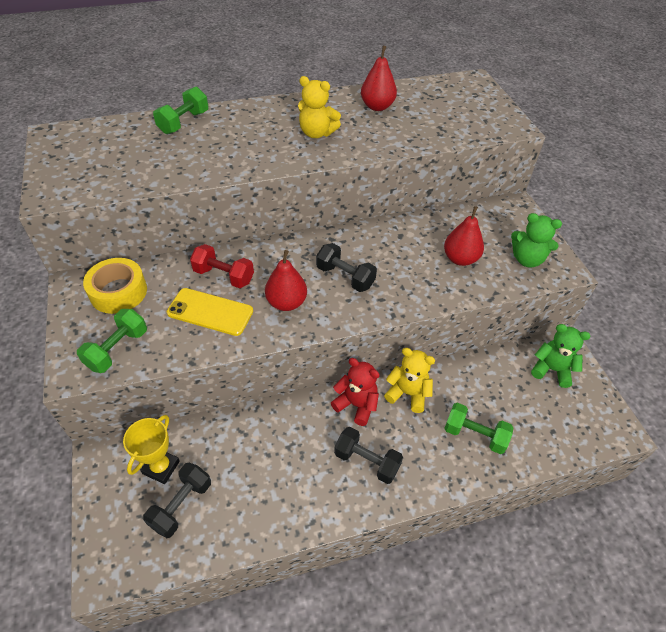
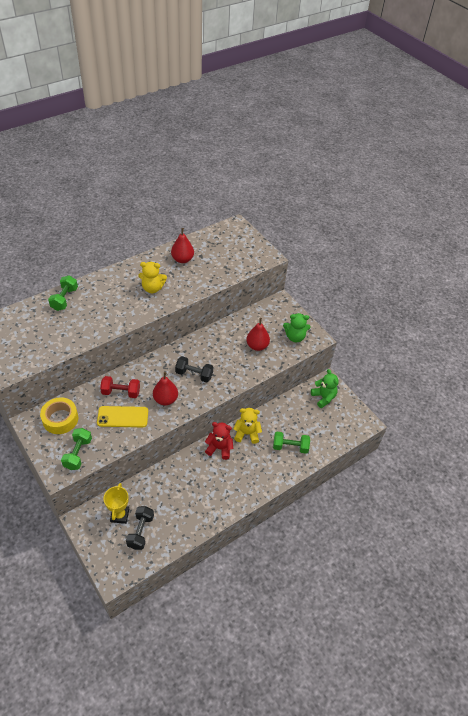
camera: 20 degrees left, 0 degrees up
black dumbbell [334,427,403,484] -> none
green teddy bear [531,324,590,388] -> green teddy bear turned 60 degrees clockwise [311,369,339,408]

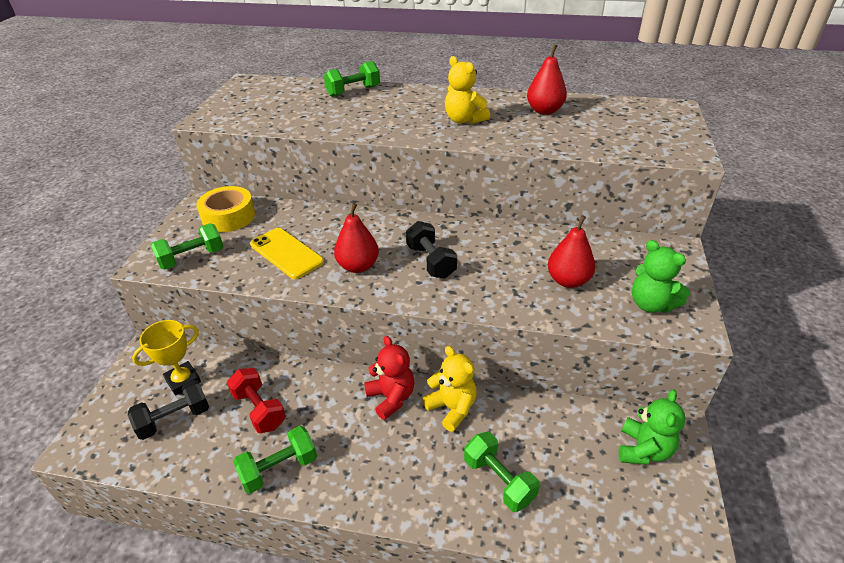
camera: 50 degrees right, 10 degrees down
red dumbbell [100,376,140,398] -> red dumbbell moved to [227,368,286,433]
none -> green dumbbell [233,426,317,494]

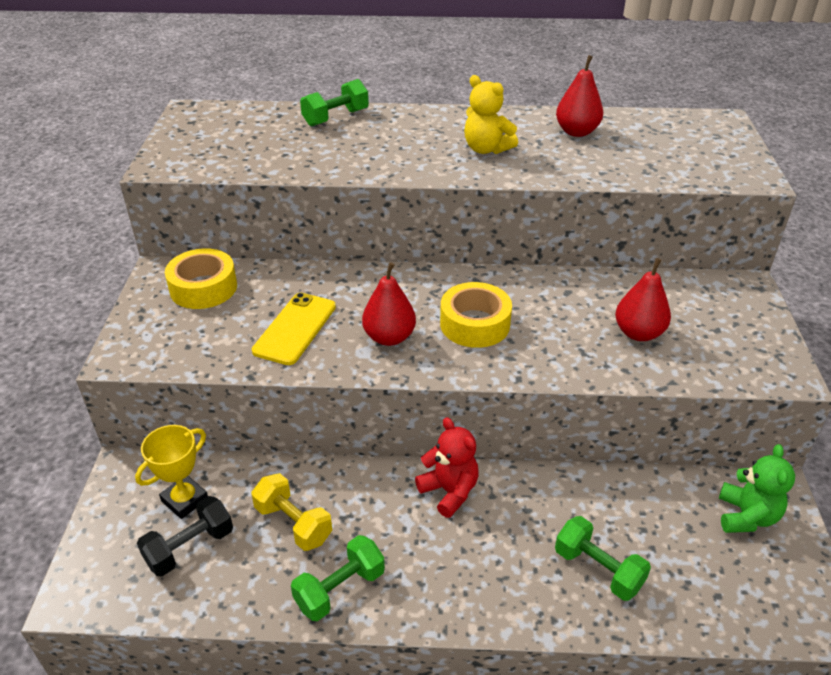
camera: 10 degrees left, 0 degrees up
green dumbbell [151,223,224,270] -> none
red dumbbell [227,368,286,433] -> yellow dumbbell [252,473,332,551]
yellow phone [250,228,324,279] -> yellow phone turned 75 degrees clockwise [252,293,336,365]
black dumbbell [406,221,457,278] -> yellow tape [440,282,512,348]
yellow teddy bear [423,346,477,432] -> none
green teddy bear [632,240,690,313] -> none

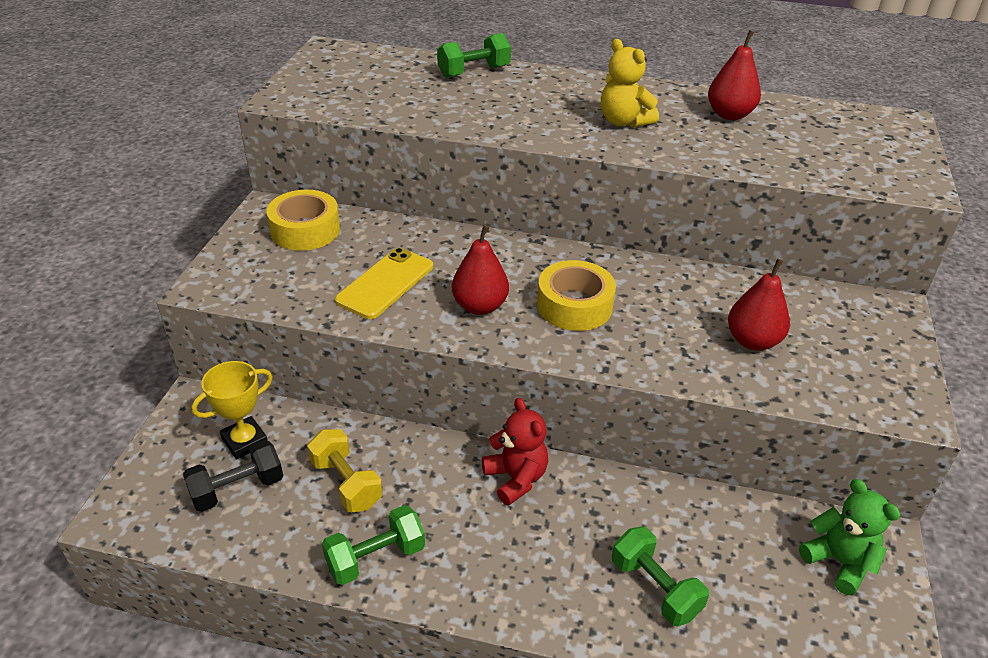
camera: 10 degrees right, 0 degrees up
green teddy bear [719,444,795,533] -> green teddy bear turned 60 degrees counterclockwise [799,479,900,595]

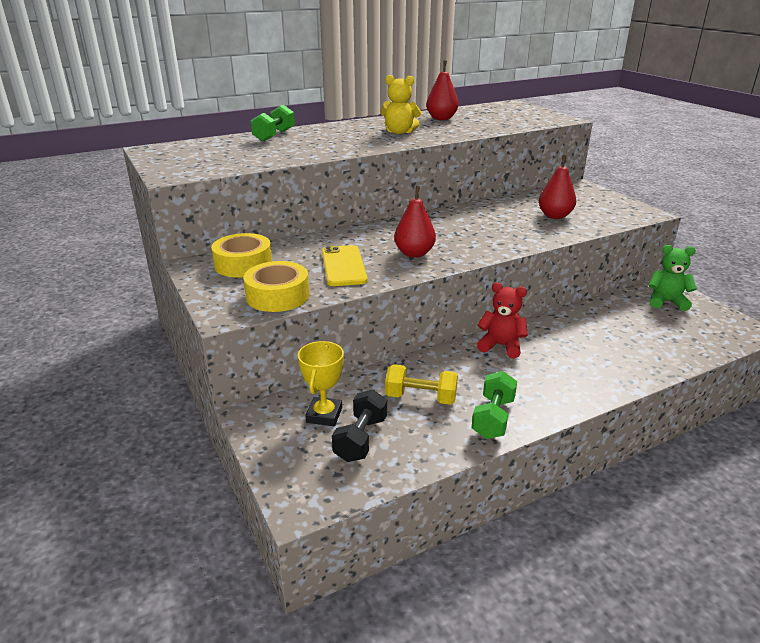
camera: 40 degrees left, 10 degrees down
yellow tape [537,260,616,331] -> yellow tape moved to [243,261,309,312]
green dumbbell [612,527,709,626] -> none

